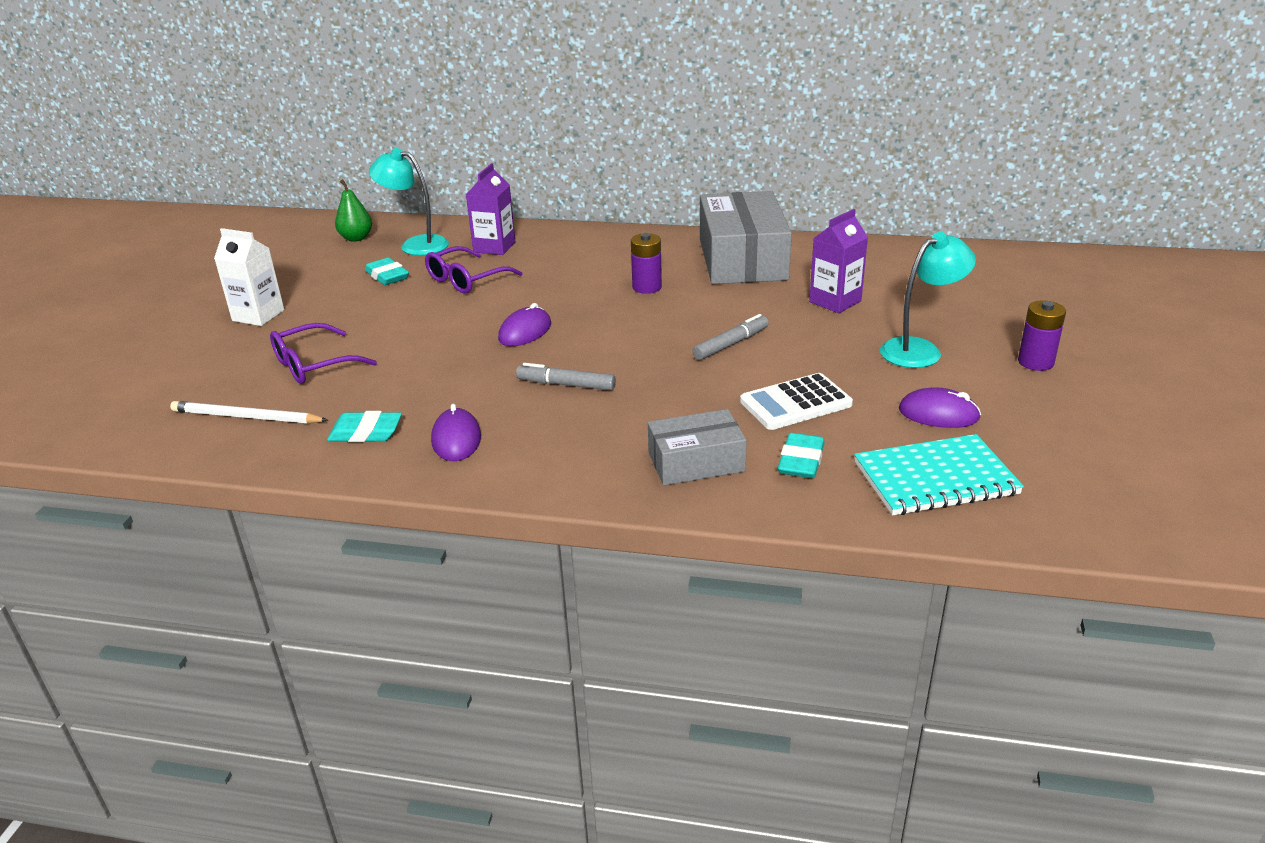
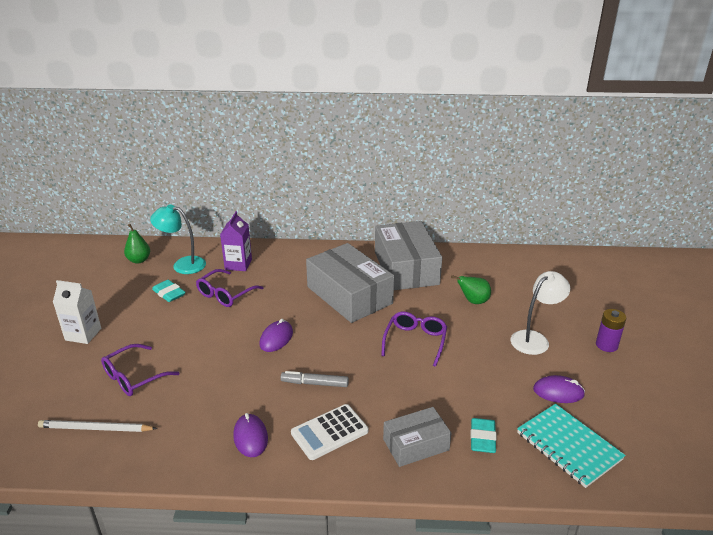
camera: 10 degrees left, 0 degrees up
turquoise eraser [327,411,402,442] -> none
purple battery [631,233,662,294] -> grey box [306,243,394,323]
grey marker [693,314,769,360] -> purple glasses [381,311,447,367]
white calculator [740,373,853,430] -> white calculator moved to [291,404,368,460]
purple carton [809,209,868,313] -> green pear [451,275,491,304]
turquoise notebook [854,434,1024,515] -> turquoise notebook turned 75 degrees clockwise [517,404,626,488]
turquoise lamp [880,232,976,368] -> white lamp [510,271,570,355]

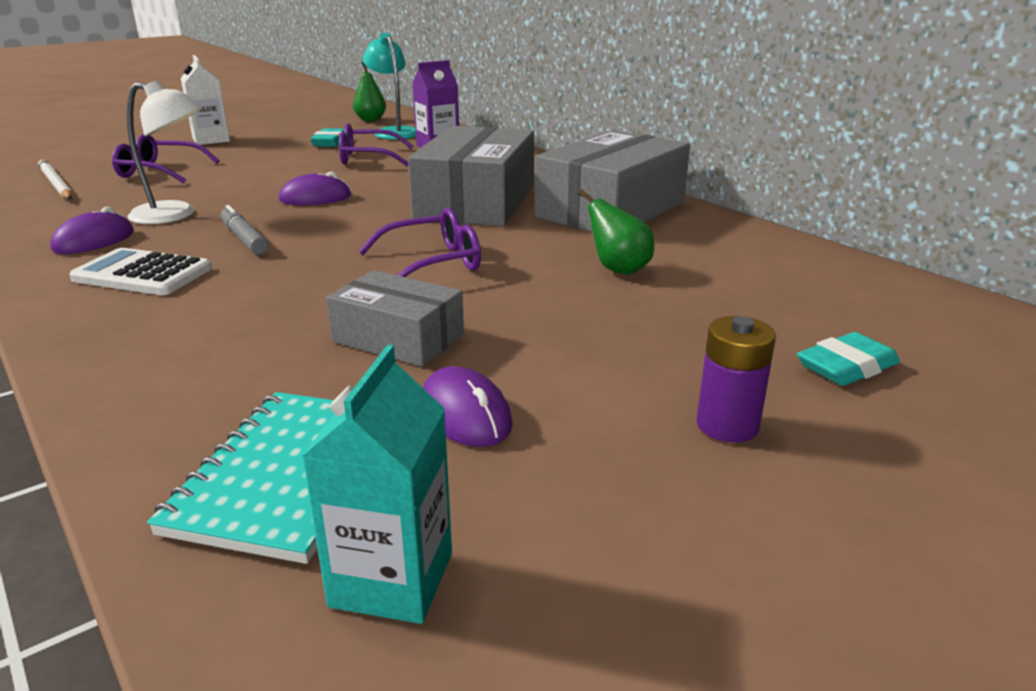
camera: 50 degrees right, 5 degrees down
grey box [383,407,451,467] -> grey box moved to [326,270,464,367]
turquoise eraser [470,418,497,453] -> turquoise eraser moved to [797,332,900,386]
white lamp [510,271,570,355] -> white lamp moved to [127,80,202,224]
none -> turquoise carton [301,345,452,624]

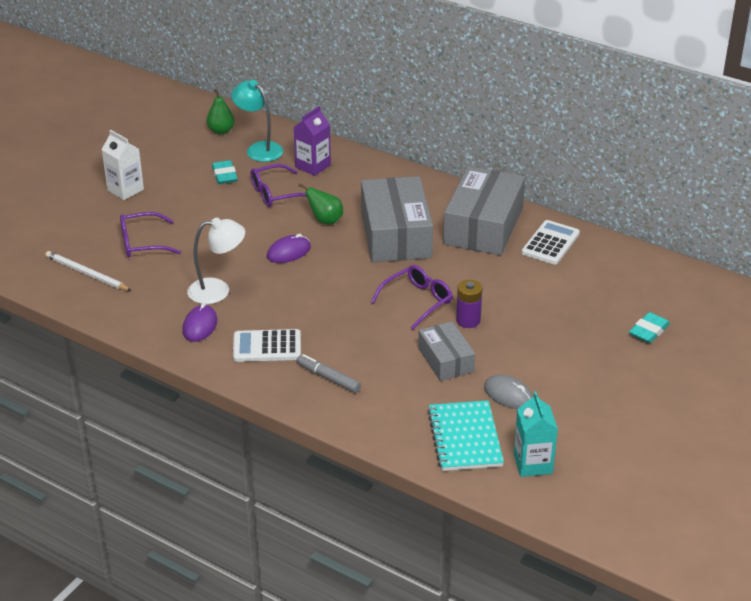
camera: 20 degrees left, 10 degrees up
grey marker [220,205,269,255] -> grey marker moved to [297,354,361,393]
grey box [326,270,464,367] -> grey box turned 60 degrees clockwise [418,321,475,381]
purple mouse [423,366,513,447] -> grey mouse [484,375,533,409]
green pear [578,189,654,275] -> green pear moved to [298,183,343,225]
purple battery [696,316,776,443] -> purple battery moved to [456,280,482,328]
none -> white calculator [522,220,580,265]

